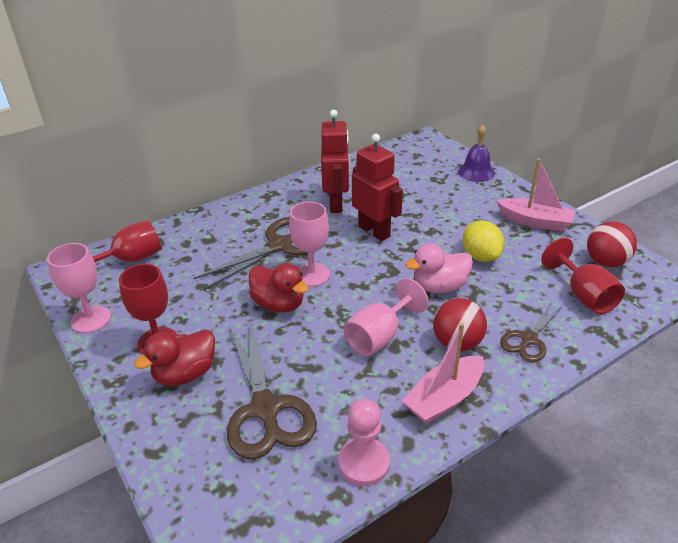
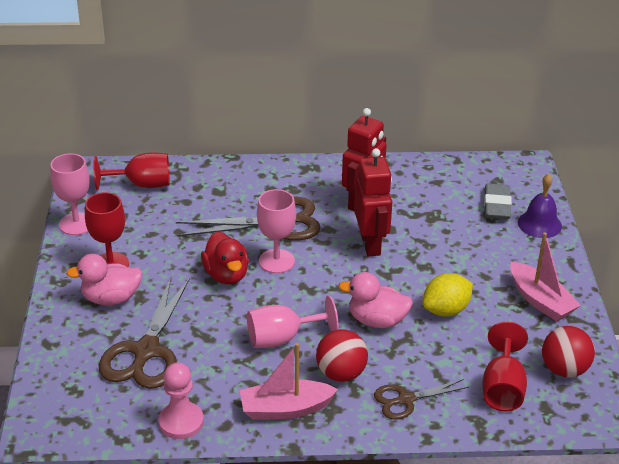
camera: 30 degrees right, 0 degrees up
red duck [134,329,215,386] -> pink duck [66,254,142,305]
yellow lemon [462,220,505,262] -> yellow lemon turned 45 degrees clockwise [423,273,473,316]
none -> grey eraser [484,183,512,220]

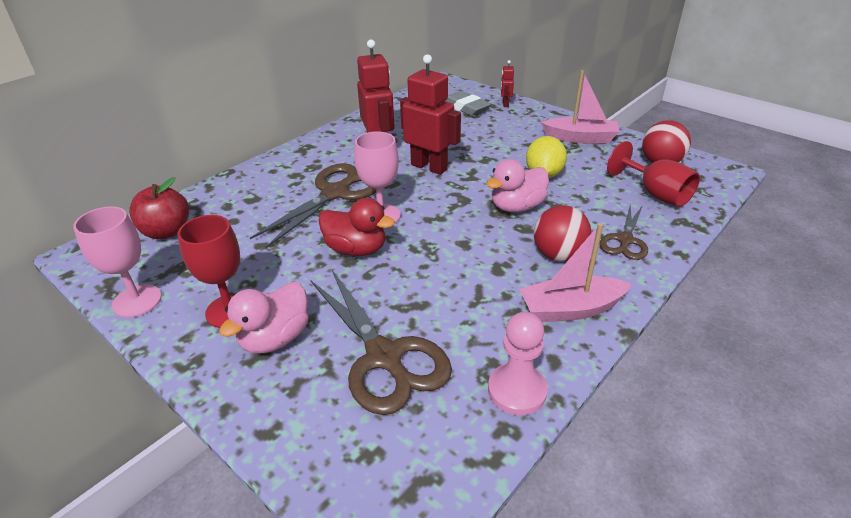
camera: 45 degrees left, 0 degrees up
red goblet [93,152,170,190] -> red apple [129,177,189,239]
pink boat [240,343,338,420] -> pink boat turned 45 degrees clockwise [519,223,632,322]
pink goblet [247,296,339,348] -> none
purple bell [518,174,562,238] -> red robot [501,60,514,107]

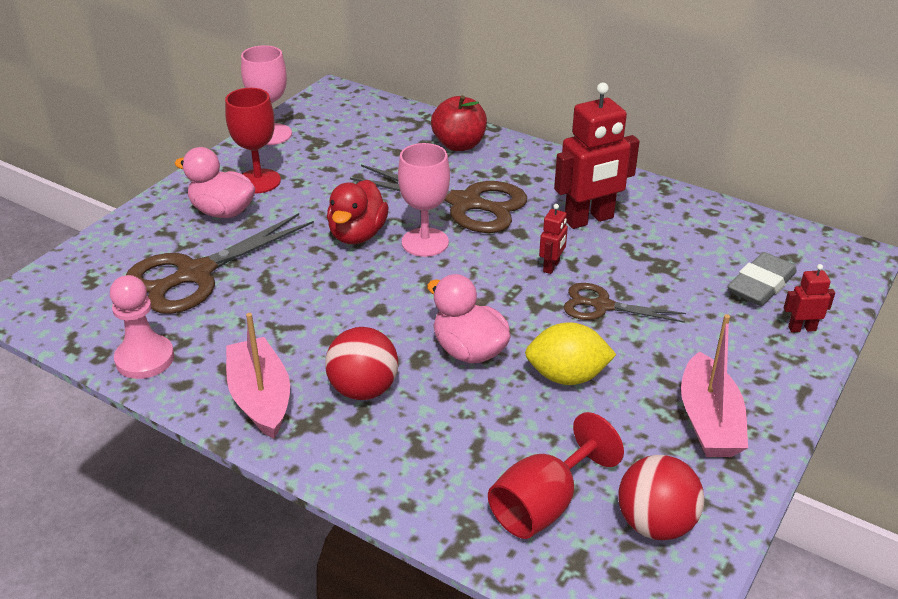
camera: 80 degrees right, 0 degrees up
red apple [129,177,189,239] -> red apple moved to [431,95,487,151]
red robot [400,54,461,175] -> red robot [539,204,568,274], size x0.47
brown scissors [599,205,648,260] -> brown scissors moved to [564,283,686,323]

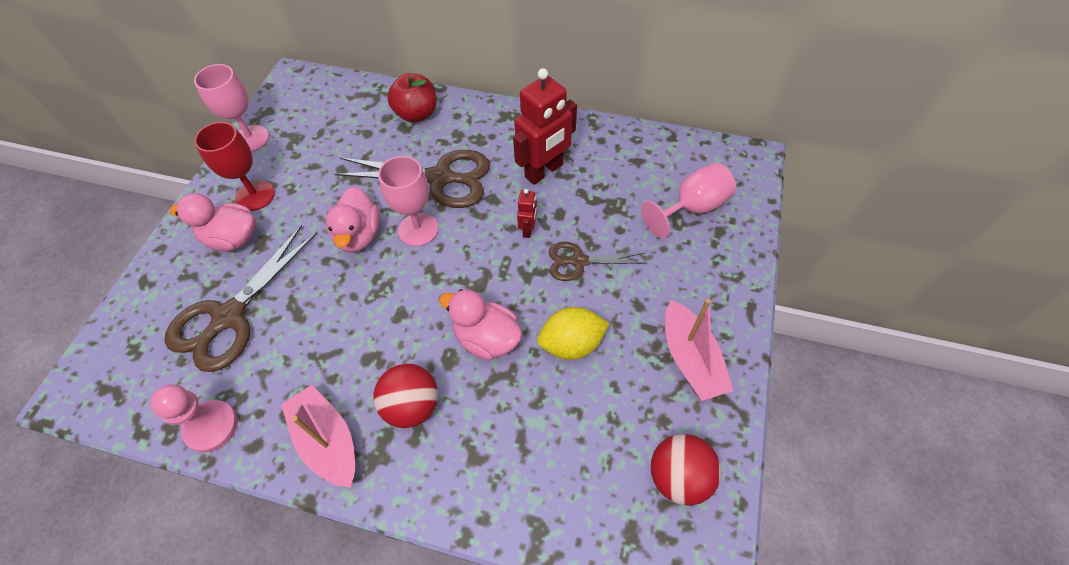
camera: 15 degrees left, 20 degrees up
red duck [327,180,389,244] -> pink duck [326,187,380,253]
red goblet [488,412,624,539] -> none
grey eraser [727,252,797,306] -> pink goblet [641,163,736,238]
red robot [784,264,835,333] -> none

